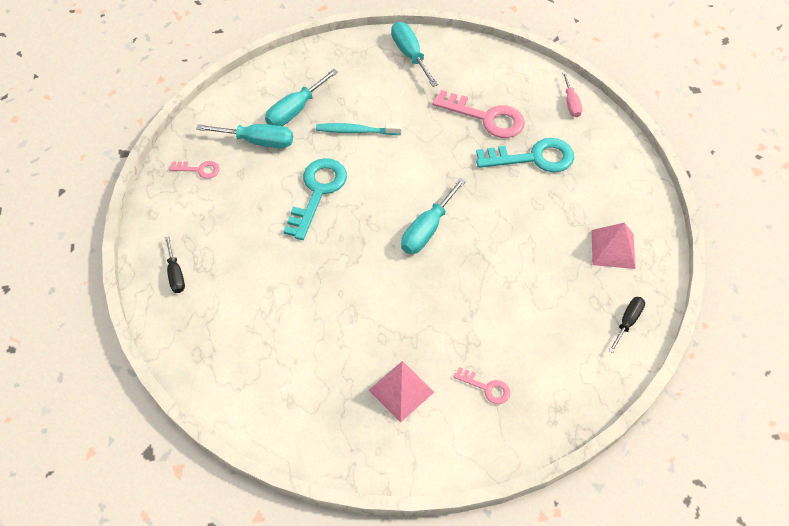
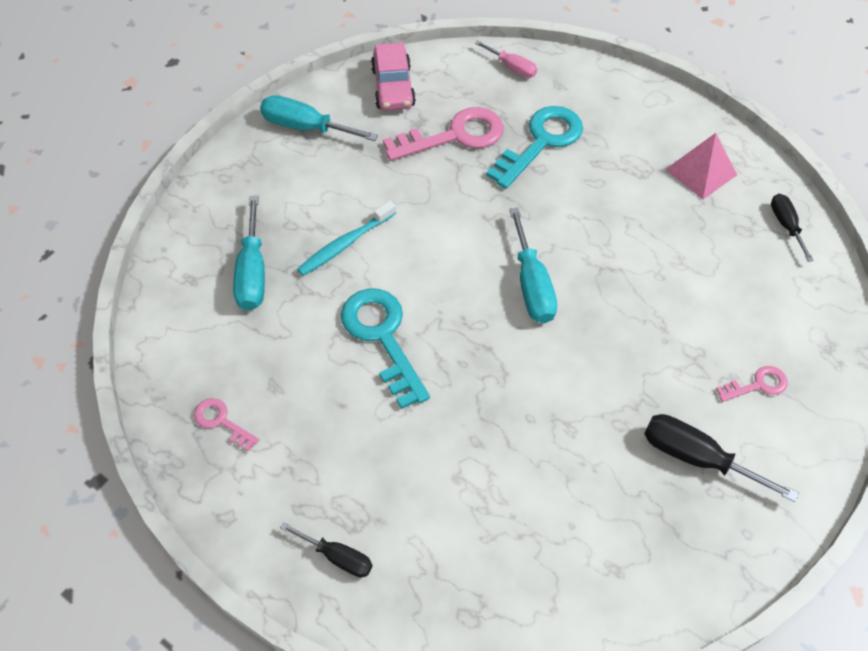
camera: 45 degrees left, 0 degrees up
pink key [169,161,220,179] -> pink key turned 105 degrees counterclockwise [194,398,259,451]
turquoise screwdriver [196,124,293,148] -> none
pink pyramid [369,361,434,423] -> black screwdriver [644,414,799,502]
none -> pink car [371,43,416,111]

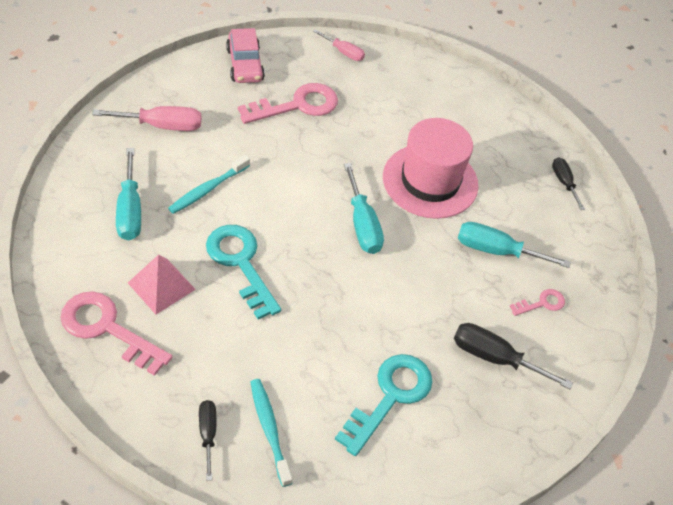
camera: 10 degrees left, 5 degrees down
pink key [194,398,259,451] -> pink key [60,291,172,376], size x1.98
turquoise screwdriver [260,95,378,141] -> turquoise screwdriver moved to [458,222,571,268]
black screwdriver [280,522,373,577] -> black screwdriver turned 120 degrees counterclockwise [199,400,216,481]
turquoise key [486,106,583,189] -> turquoise key moved to [335,354,433,456]
pink pyramid [665,133,737,199] -> pink pyramid moved to [128,255,196,314]
none -> pink screwdriver [92,106,201,131]
none -> turquoise toothbrush [251,379,292,487]
none -> pink hat [383,118,479,219]

